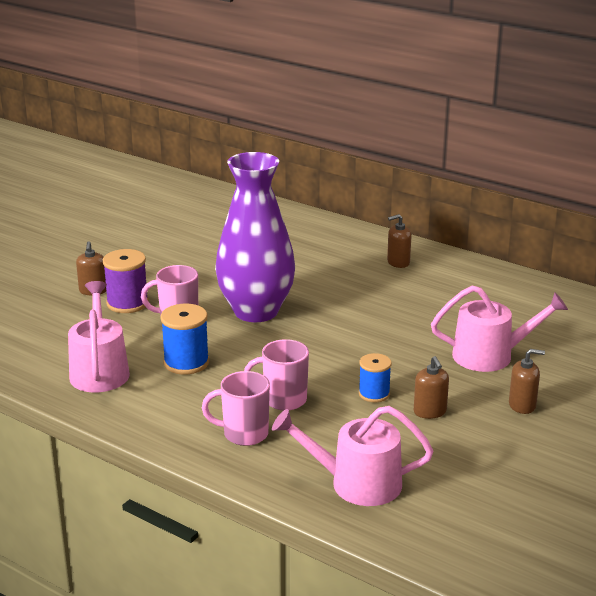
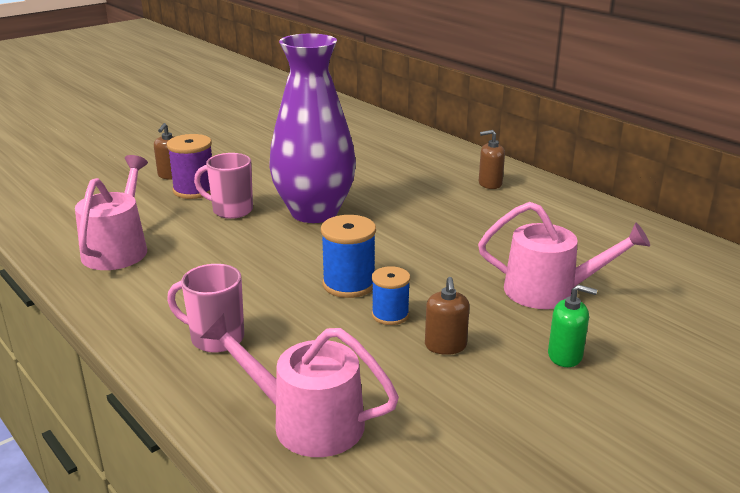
camera: 15 degrees right, 0 degrees up
blue spool [160,304,209,375] -> blue spool moved to [321,215,376,298]
pink mug [244,339,309,411] -> none
brown soap dispenser [509,349,545,414] -> green soap dispenser [548,284,597,367]

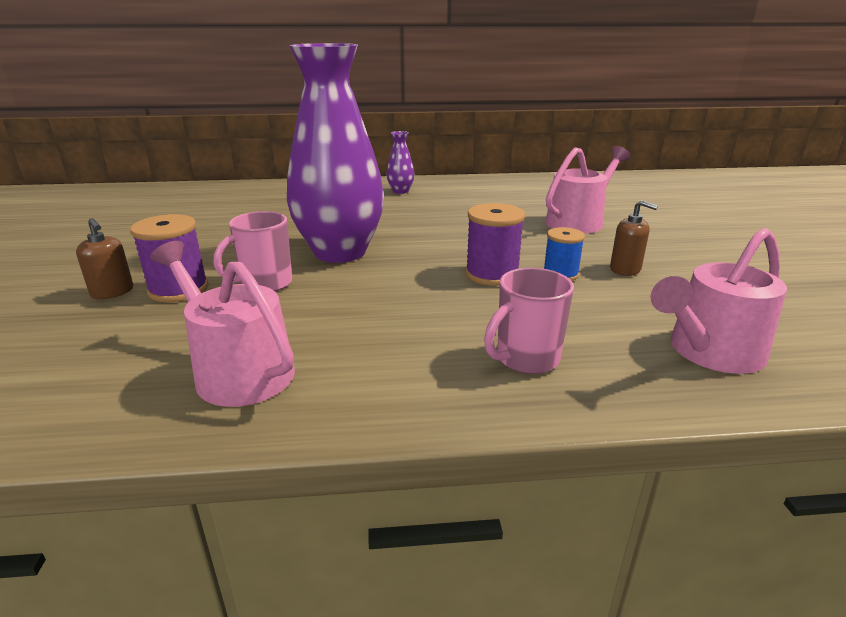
camera: 55 degrees left, 0 degrees up
blue spool [321,215,376,298] -> purple spool [465,203,525,286]
brown soap dispenser [479,130,505,189] -> purple vase [386,131,414,194]
green soap dispenser [548,284,597,367] -> none

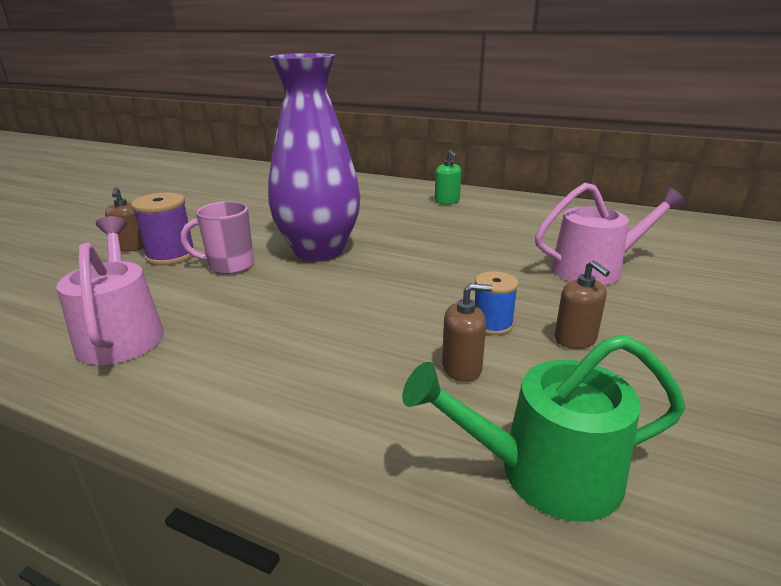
camera: 30 degrees right, 0 degrees up
purple vase [386,131,414,194] -> green soap dispenser [435,150,461,204]
purple spool [465,203,525,286] -> none
pink mug [484,268,574,374] -> none
pink watering can [650,228,787,374] -> green watering can [402,335,685,521]
none -> brown soap dispenser [442,283,493,382]

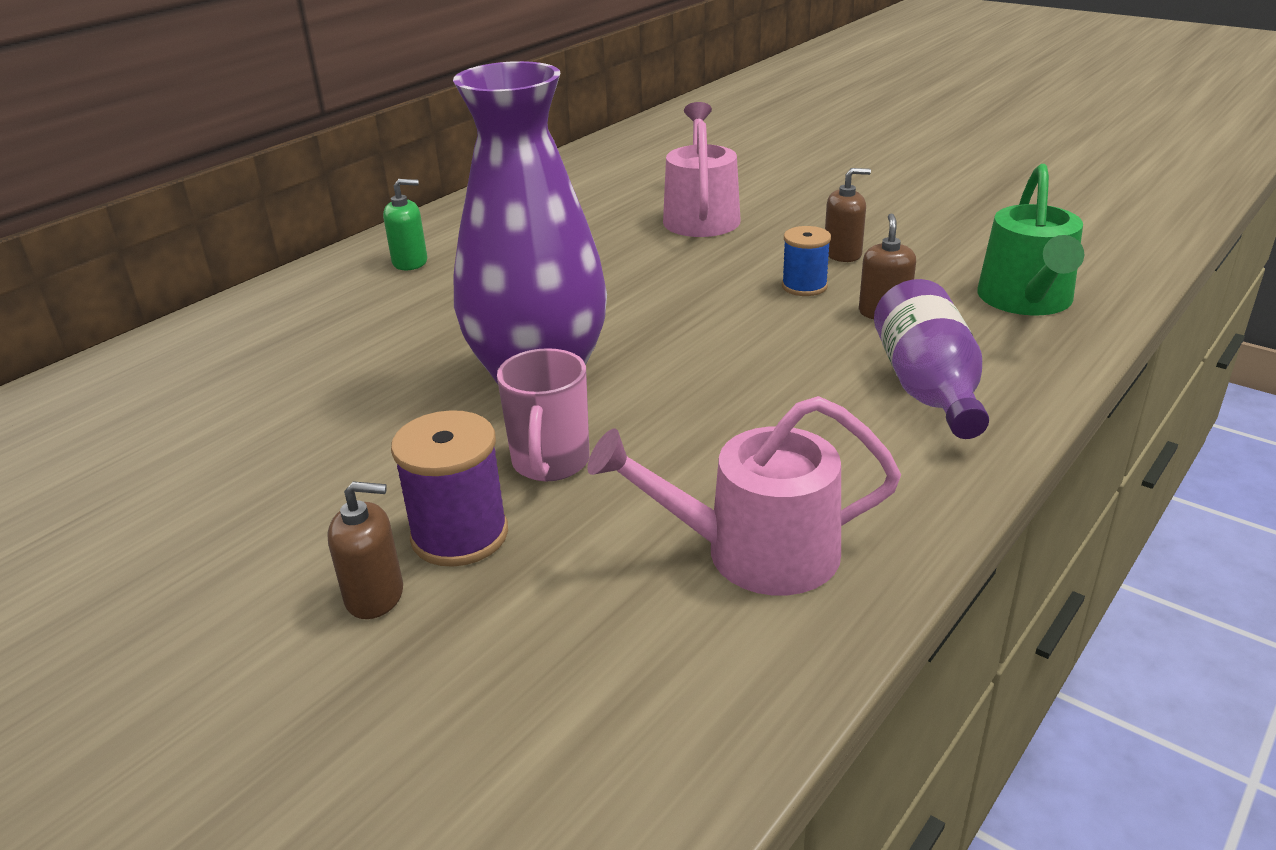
camera: 75 degrees left, 5 degrees up
none -> purple bottle [874,279,989,439]

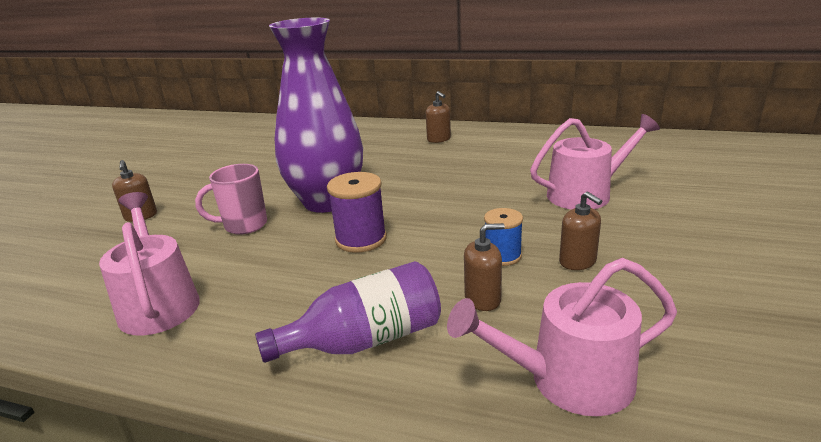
camera: 70 degrees right, 5 degrees down
green soap dispenser [383,179,427,270] -> brown soap dispenser [426,91,451,143]
purple spool [391,410,508,567] -> purple spool moved to [327,172,387,253]
green watering can [977,164,1084,315] -> pink watering can [447,258,677,416]

